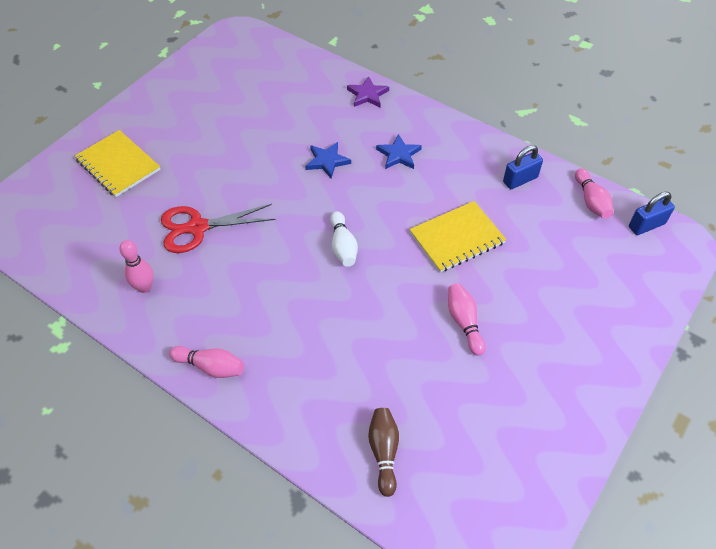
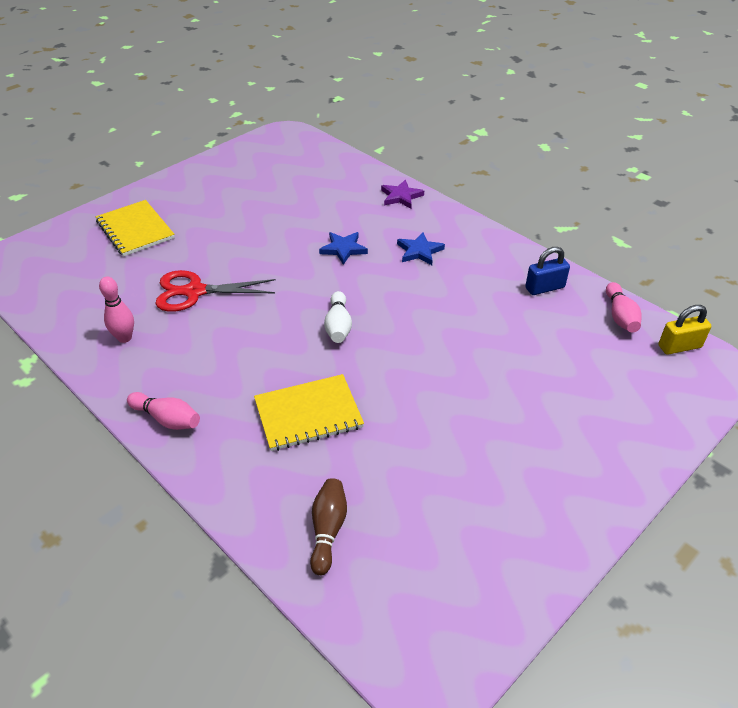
camera: 10 degrees right, 10 degrees down
yellow notebook [409,201,507,272] -> yellow notebook moved to [254,374,364,451]
pink bowling pin [448,283,486,356] -> none
blue padlock [629,191,675,235] -> yellow padlock [658,305,712,355]

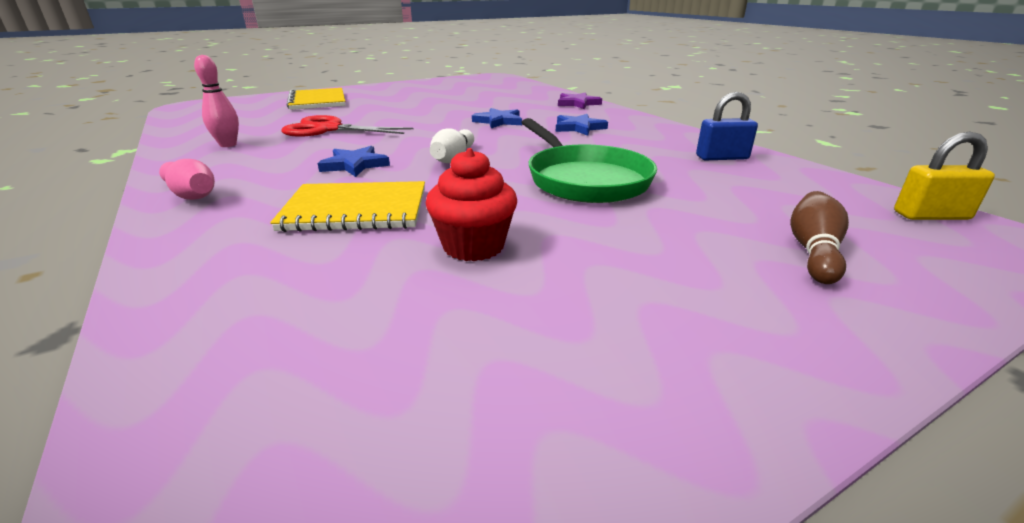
camera: 15 degrees right, 15 degrees down
brown bowling pin [310,478,347,575] -> brown bowling pin moved to [790,191,849,284]
pink bowling pin [606,282,641,332] -> none
none -> blue star [318,146,390,177]
none -> red cupcake [426,148,517,261]
none -> green pan [521,118,657,203]

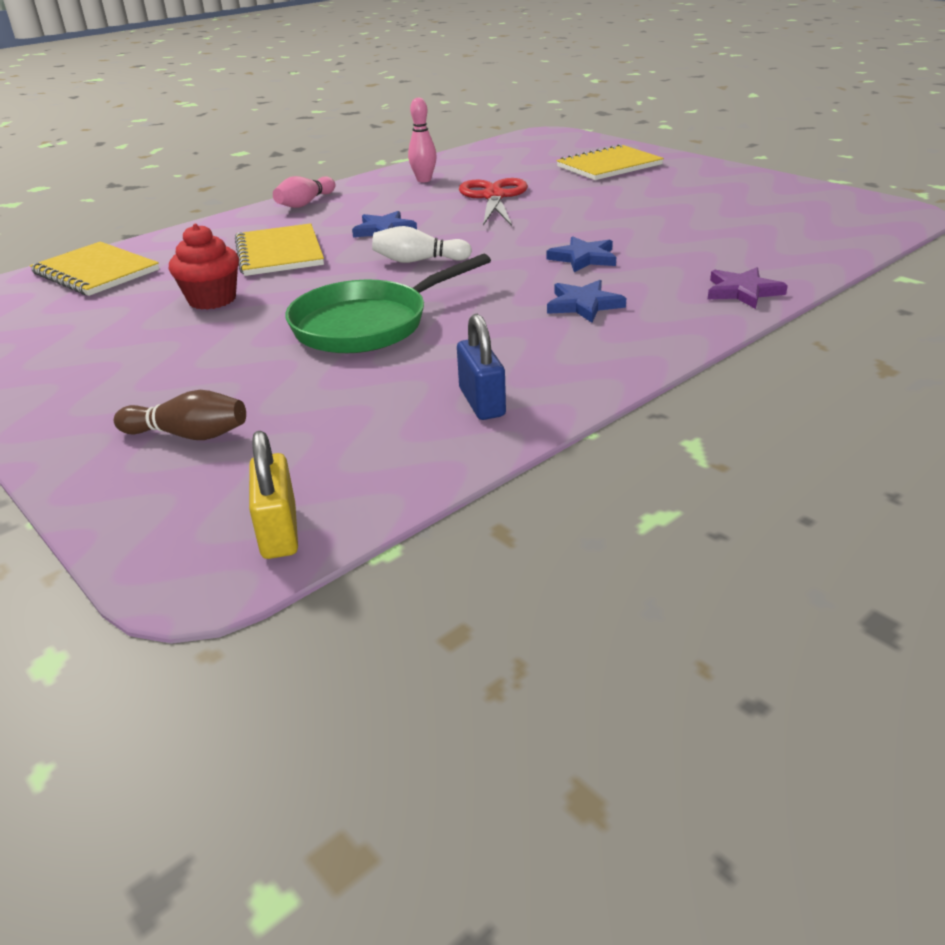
camera: 80 degrees right, 5 degrees up
none -> yellow notebook [30,242,159,296]

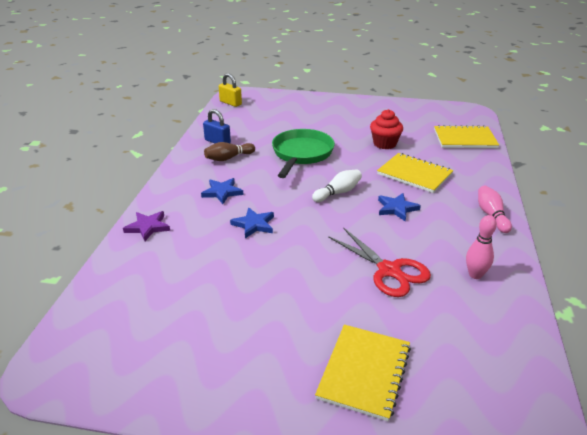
camera: 140 degrees right, 0 degrees up
brown bowling pin [114,390,246,440] -> brown bowling pin moved to [204,142,255,161]

